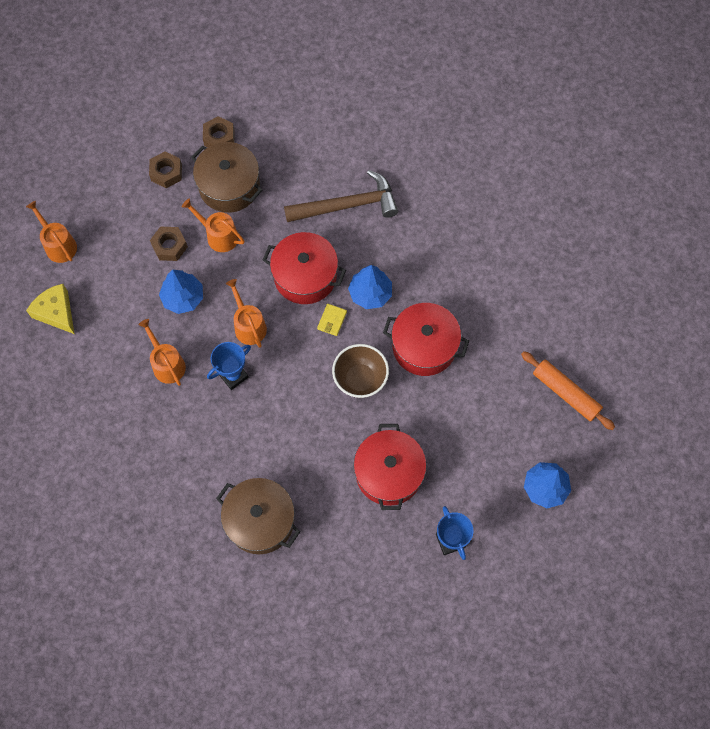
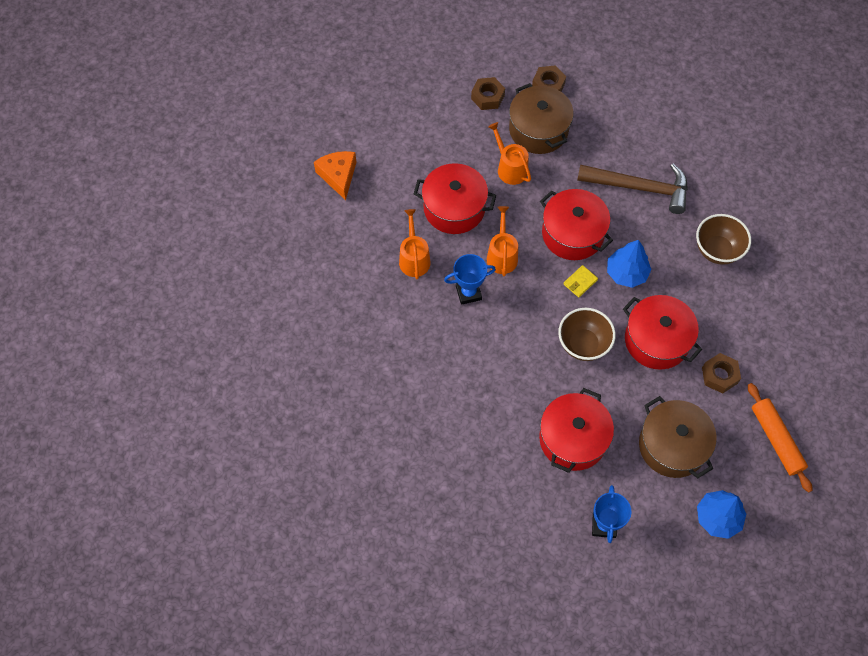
camera: 25 degrees right, 5 degrees down
orange watering can [26,201,77,263] -> none
yellow cheese [26,284,74,334] -> orange cheese [314,151,357,200]
brown nut [150,226,188,261] -> brown nut moved to [702,353,741,393]
blue tree [159,270,203,314] -> red pot [414,163,496,234]
brown pot [216,478,300,554] -> brown pot moved to [639,396,717,478]
none -> brown bowl [696,214,751,265]

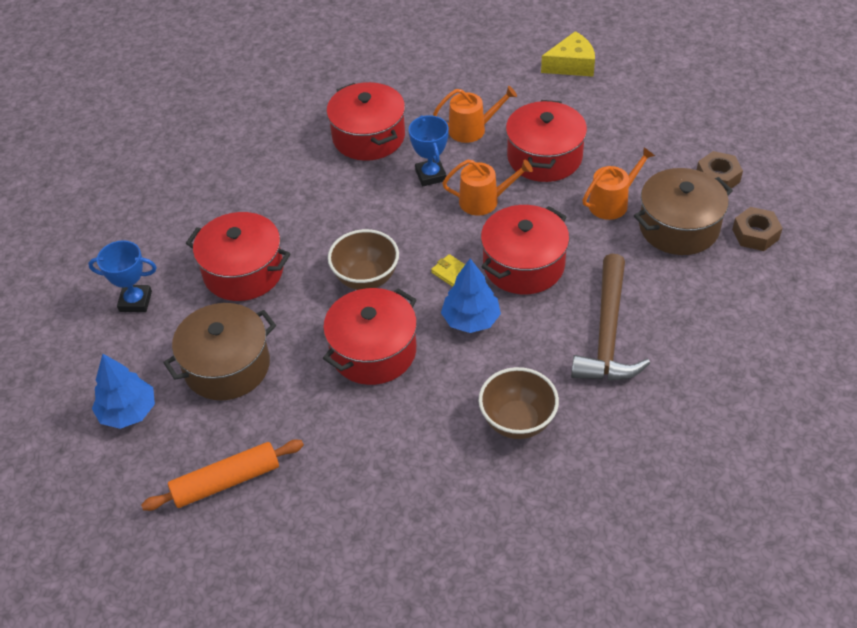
camera: 90 degrees right, 15 degrees down
orange cheese [314,151,357,200] -> yellow cheese [541,31,595,77]
brown nut [702,353,741,393] -> none
none -> red pot [326,82,405,161]

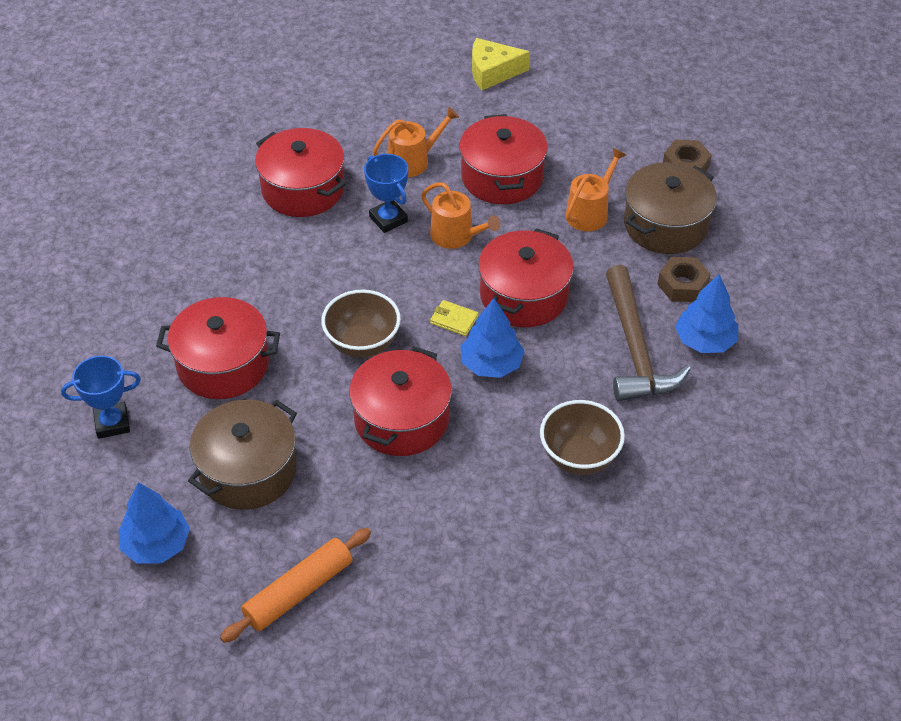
camera: 20 degrees left, 0 degrees up
orange watering can [442,160,533,216] -> orange watering can turned 60 degrees clockwise [421,182,501,249]
yellow cheese [541,31,595,77] -> yellow cheese turned 150 degrees counterclockwise [472,38,530,90]
brown nut [732,207,783,251] -> brown nut moved to [657,257,711,302]
none -> blue tree [675,274,738,353]

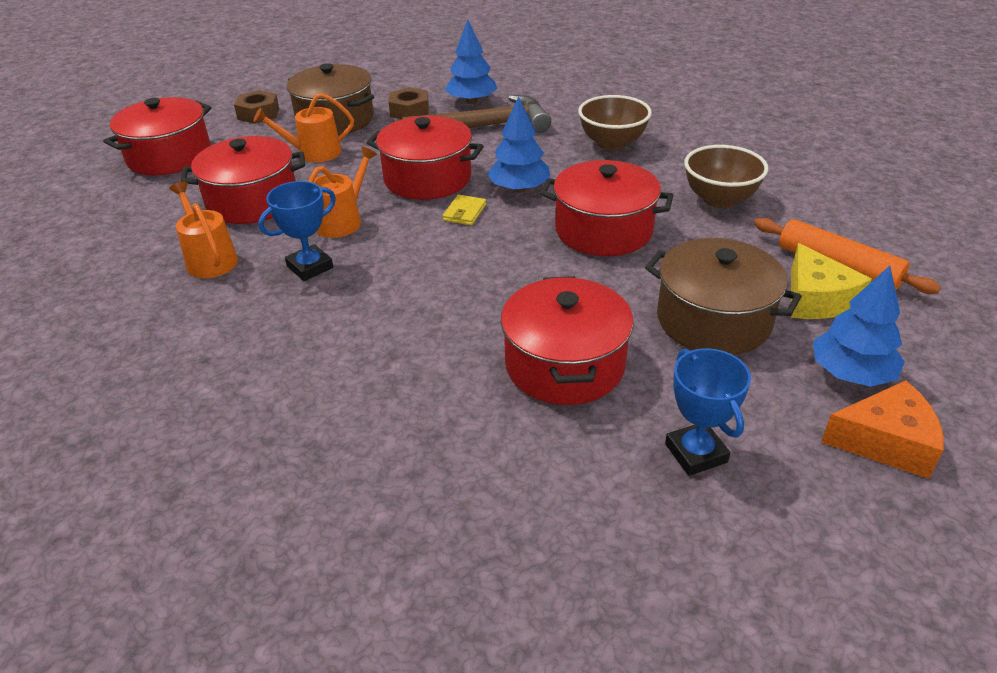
camera: 95 degrees left, 10 degrees down
red pot [255,128,346,217] -> red pot moved to [103,97,212,175]
brown bowl [321,290,401,358] -> brown bowl moved to [684,145,768,208]
yellow cheese [472,38,530,90] -> yellow cheese moved to [791,243,872,319]
orange watering can [566,148,626,231] -> orange watering can turned 45 degrees counterclockwise [253,93,354,162]
none -> orange cheese [821,380,944,479]

